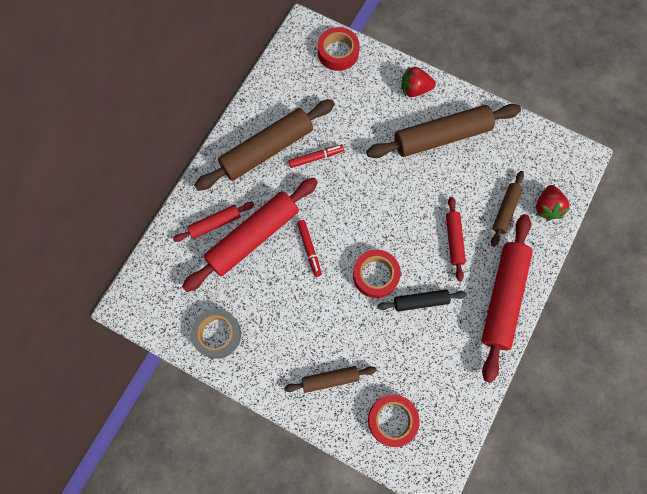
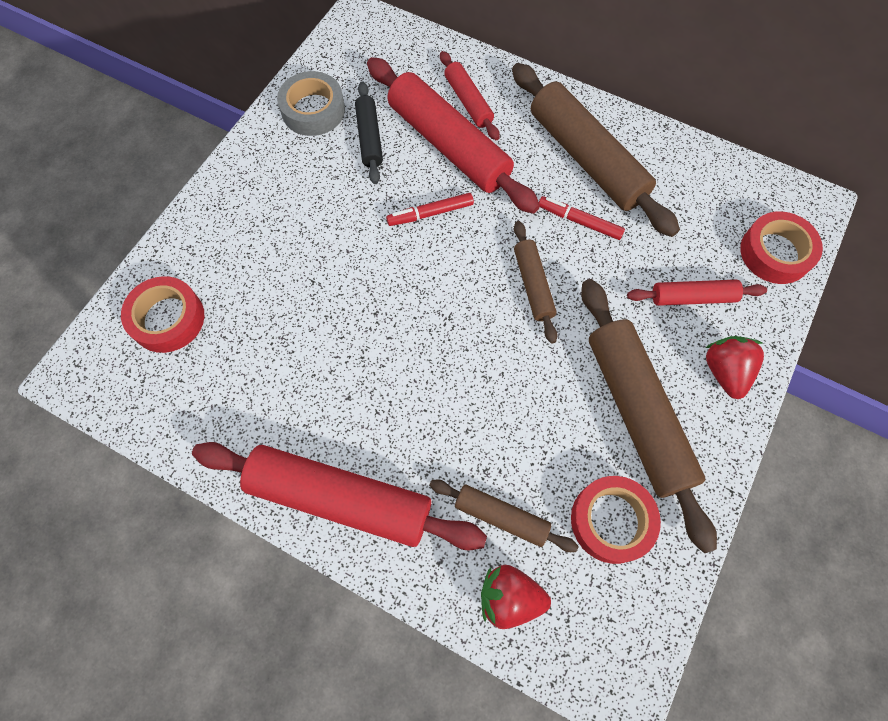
camera: 90 degrees right, 5 degrees down
brown rolling pin [284,366,377,393] -> brown rolling pin moved to [514,221,557,343]
red marker [289,145,344,168] -> red marker turned 135 degrees clockwise [539,196,625,240]
red tape [353,250,401,298] -> red tape moved to [571,476,661,564]
black rolling pin [377,289,467,312] -> black rolling pin moved to [355,81,383,184]
red rolling pin [446,197,466,281] -> red rolling pin moved to [627,280,767,306]

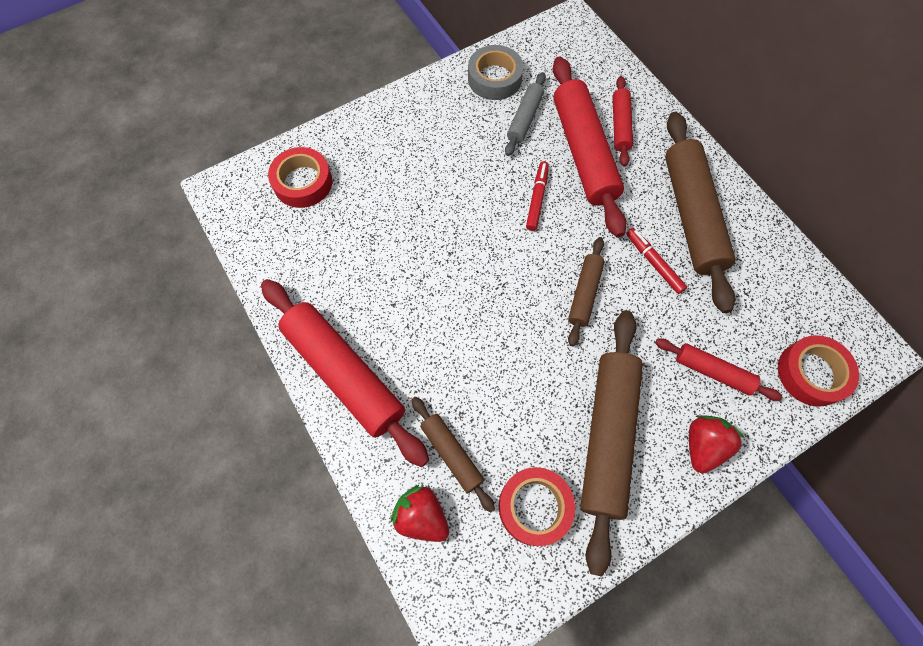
camera: 30 degrees right, 0 degrees up
black rolling pin [355,81,383,184] -> grey rolling pin [505,72,546,156]
red marker [386,193,474,226] -> red marker turned 90 degrees clockwise [526,161,549,231]

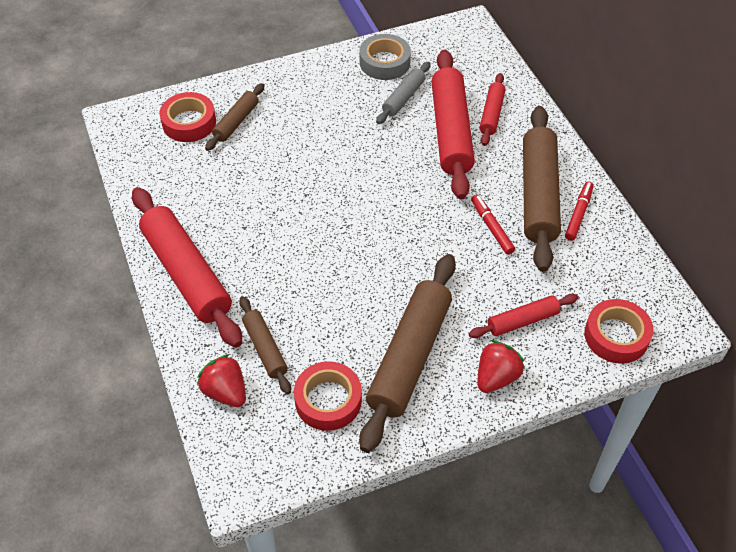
camera: 10 degrees right, 15 degrees down
red marker [526,161,549,231] -> red marker moved to [565,181,594,241]
brown rolling pin [568,237,605,346] -> brown rolling pin moved to [205,83,264,151]
red rolling pin [655,339,782,401] -> red rolling pin turned 60 degrees counterclockwise [469,294,578,338]

